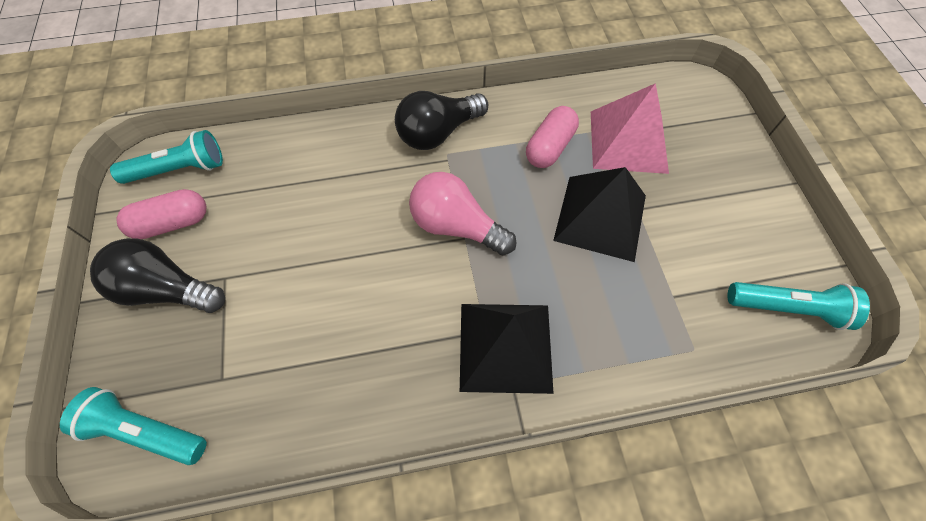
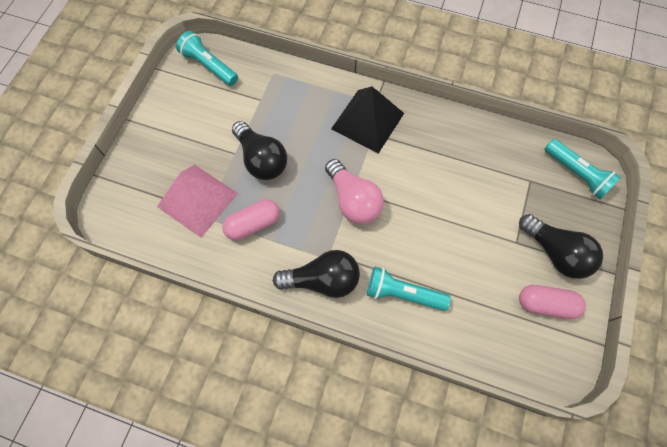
camera: 150 degrees left, 5 degrees up
turquoise flashlight [110,130,223,184] -> turquoise flashlight moved to [367,267,451,311]
black pyramid [553,167,646,262] -> black light bulb [232,121,287,180]

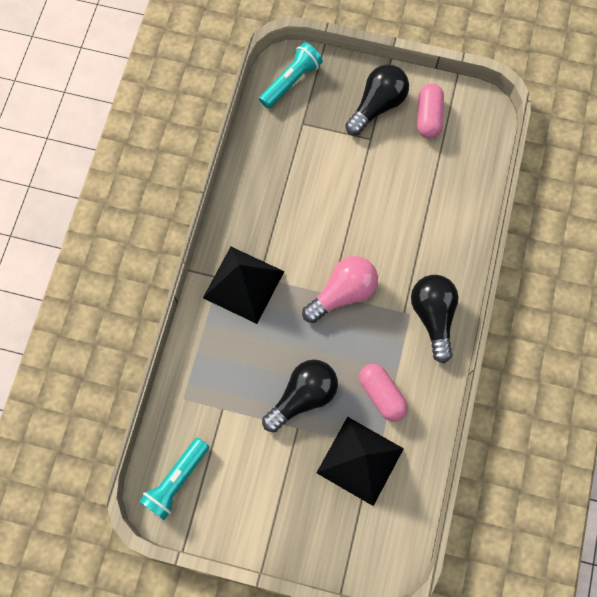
camera: 95 degrees left, 5 degrees up
pink pyramid [157,164,238,238] -> black pyramid [316,417,404,506]
turquoise flashlight [367,267,451,311] -> none

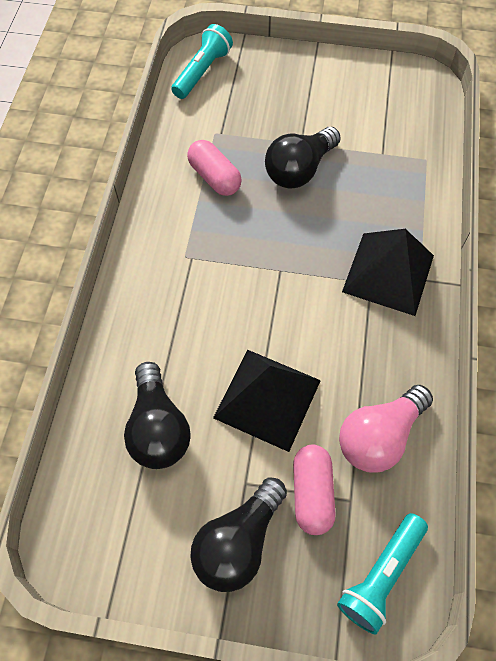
camera: 175 degrees right, 10 degrees down
turquoise flashlight [139,437,209,520] -> turquoise flashlight moved to [171,24,233,99]
pink light bulb [302,256,378,323] -> pink light bulb moved to [339,385,433,473]
black pyramid [316,417,404,506] -> black pyramid moved to [213,350,321,452]
black light bulb [411,275,459,363] -> black light bulb moved to [124,362,191,469]
pink capsule [417,84,444,138] -> pink capsule moved to [293,445,336,535]

